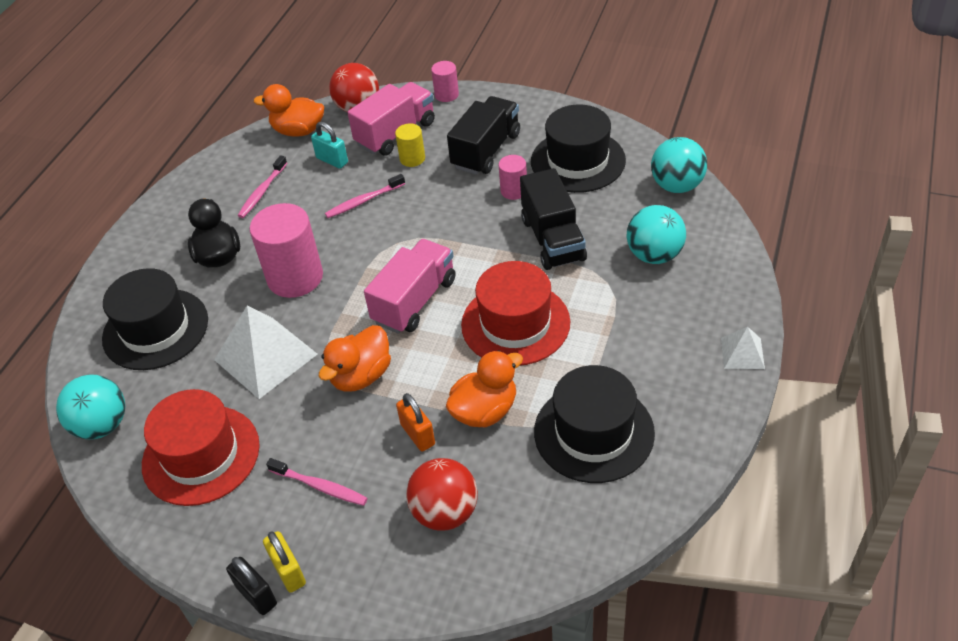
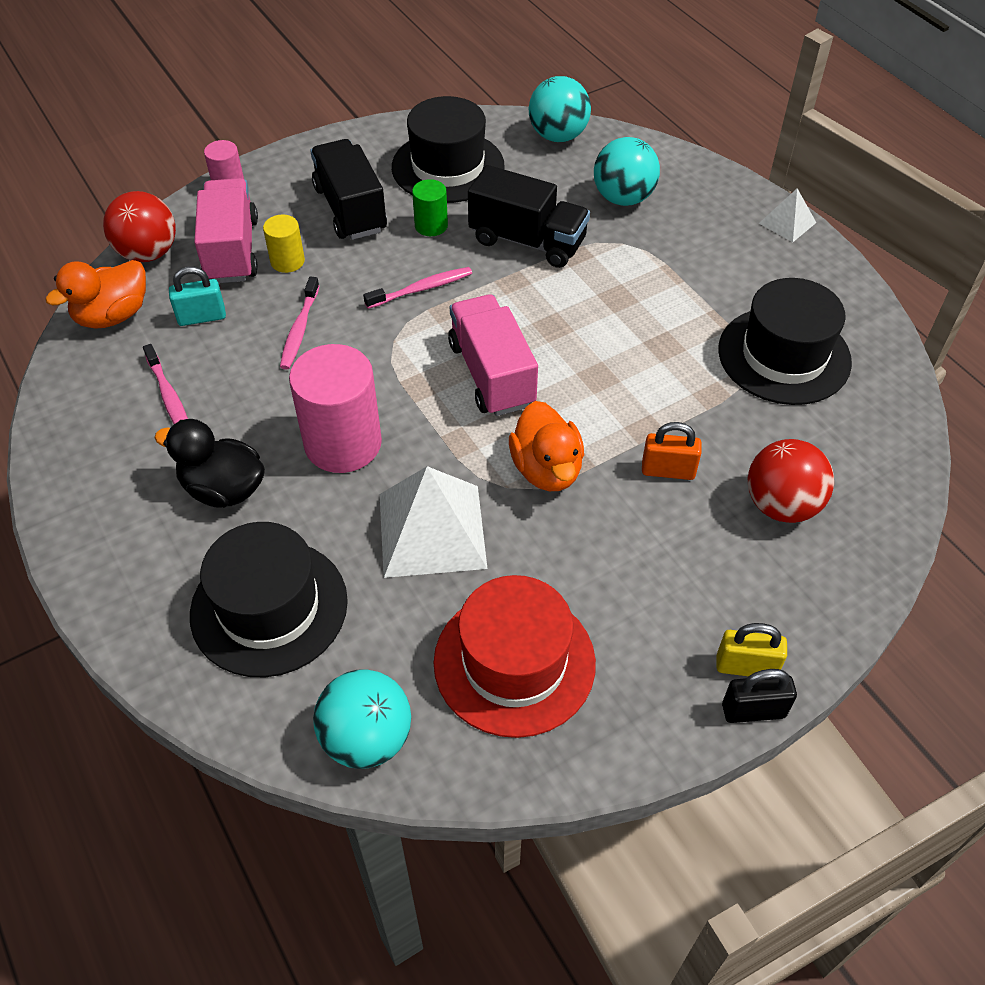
camera: 55 degrees left, 5 degrees up
pink toothbrush [266,458,368,506] -> pink toothbrush moved to [363,267,472,309]
orange duck [446,350,523,427] -> none
red hat [461,261,570,366] -> none
pink cylinder [499,155,527,200] -> green cylinder [412,179,448,236]

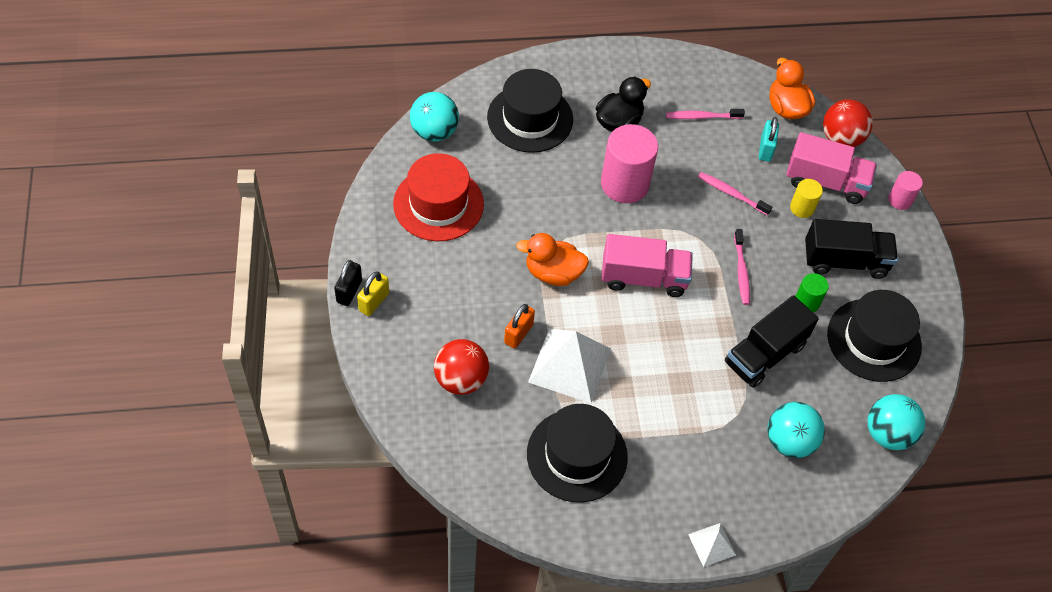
camera: 110 degrees right, 5 degrees up
white pyramid [380,466,487,578] -> white pyramid moved to [528,328,611,403]

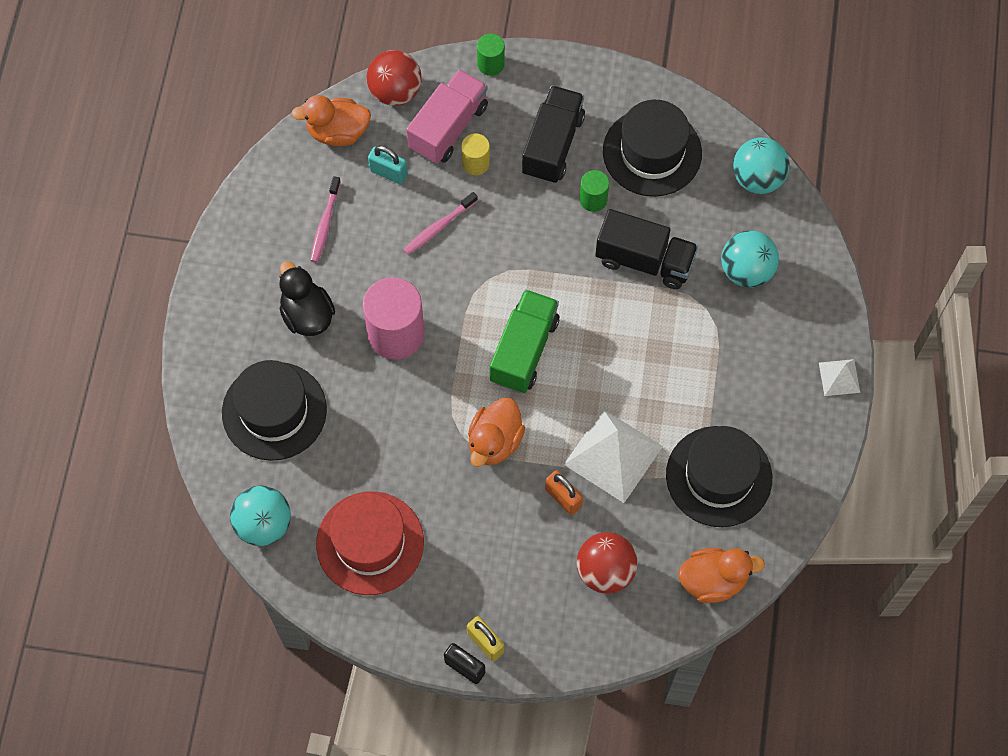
camera: 70 degrees left, 10 degrees up
pink truck [601,234,693,297] -> green truck [490,289,559,393]
black truck [725,295,819,388] -> black truck turned 45 degrees counterclockwise [595,209,698,289]
pink toothbrush [734,229,750,305] -> none
pink cylinder [888,171,923,210] -> green cylinder [477,34,505,76]
none -> orange duck [678,548,765,603]

